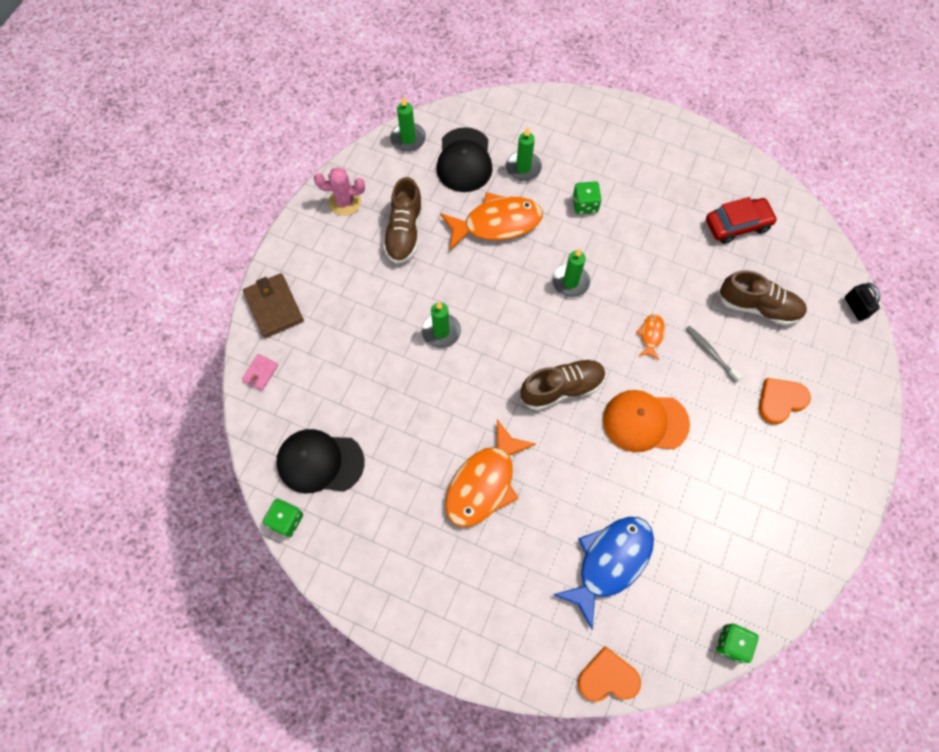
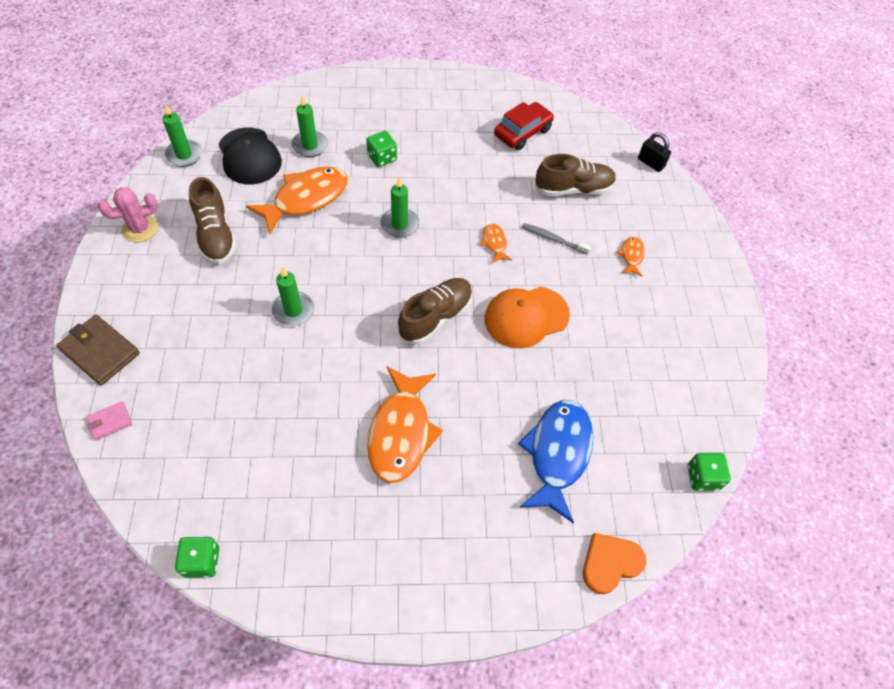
camera: 30 degrees left, 10 degrees down
pink wallet [242,354,278,391] -> pink wallet turned 60 degrees clockwise [86,401,132,440]
black cap [276,429,365,494] -> none
orange heart [759,378,811,424] -> orange fish [617,236,645,277]

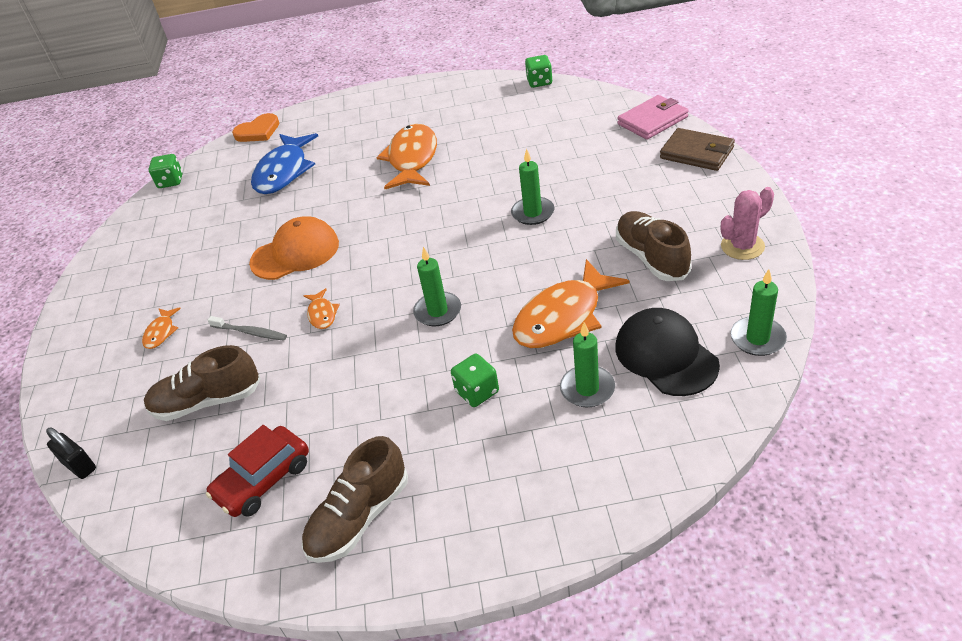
camera: 175 degrees left, 15 degrees down
pink wallet [86,401,132,440] -> pink wallet [617,95,689,140], size x1.86
brown shoe [398,278,472,345] -> brown shoe moved to [302,436,408,563]

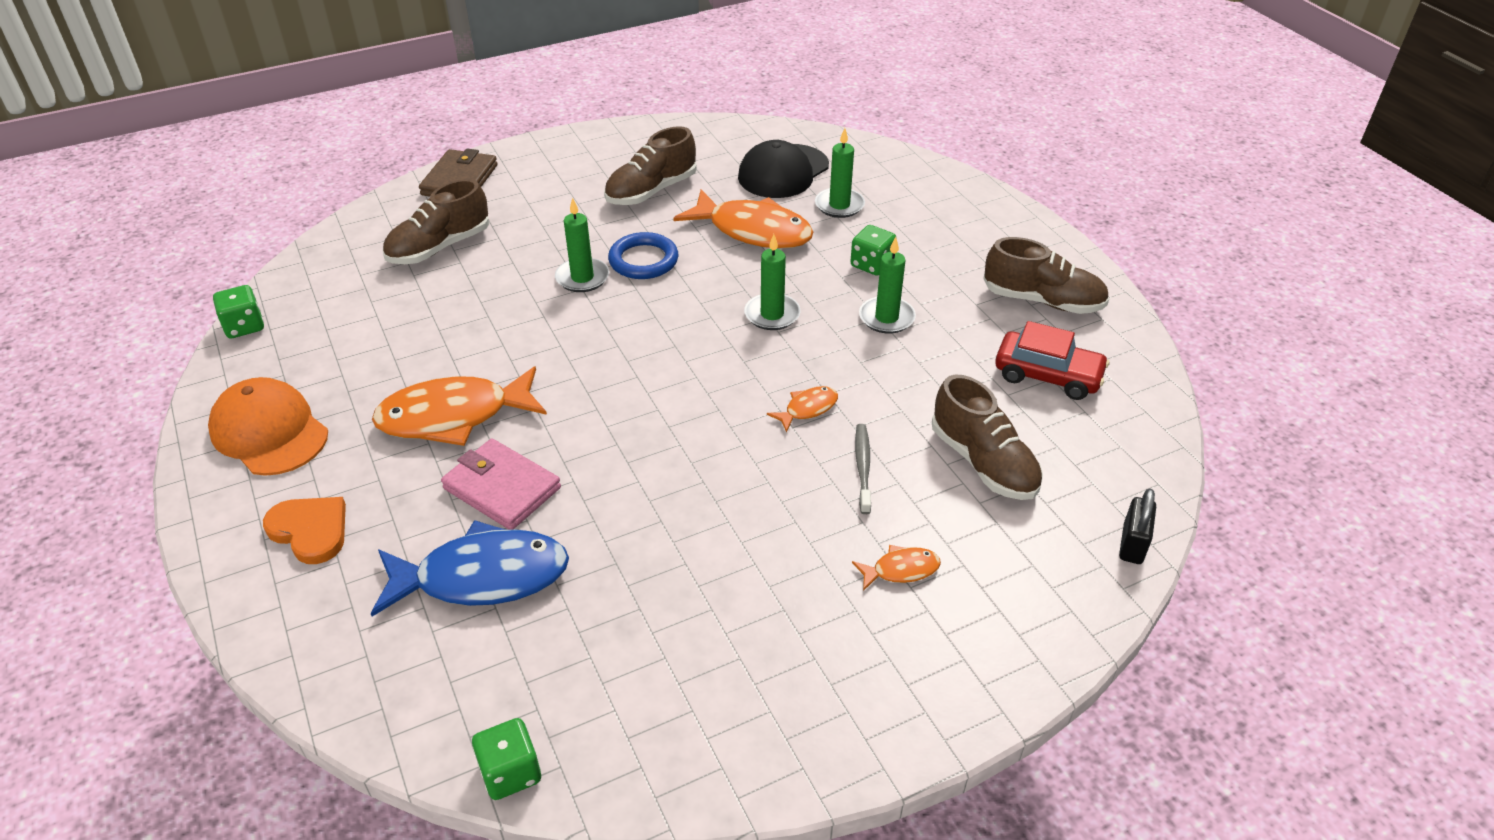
camera: 115 degrees left, 0 degrees up
orange heart [232,113,279,142] -> orange heart moved to [263,497,346,564]
orange cap [249,216,339,280] -> orange cap moved to [208,377,328,476]
pink wallet [617,95,689,140] -> pink wallet moved to [441,438,561,530]
pink cactus [721,187,774,260] -> none
green candle [730,269,787,356] -> green candle moved to [859,237,916,334]
none -> brown shoe [383,179,489,264]
none -> blue ring [608,232,678,279]

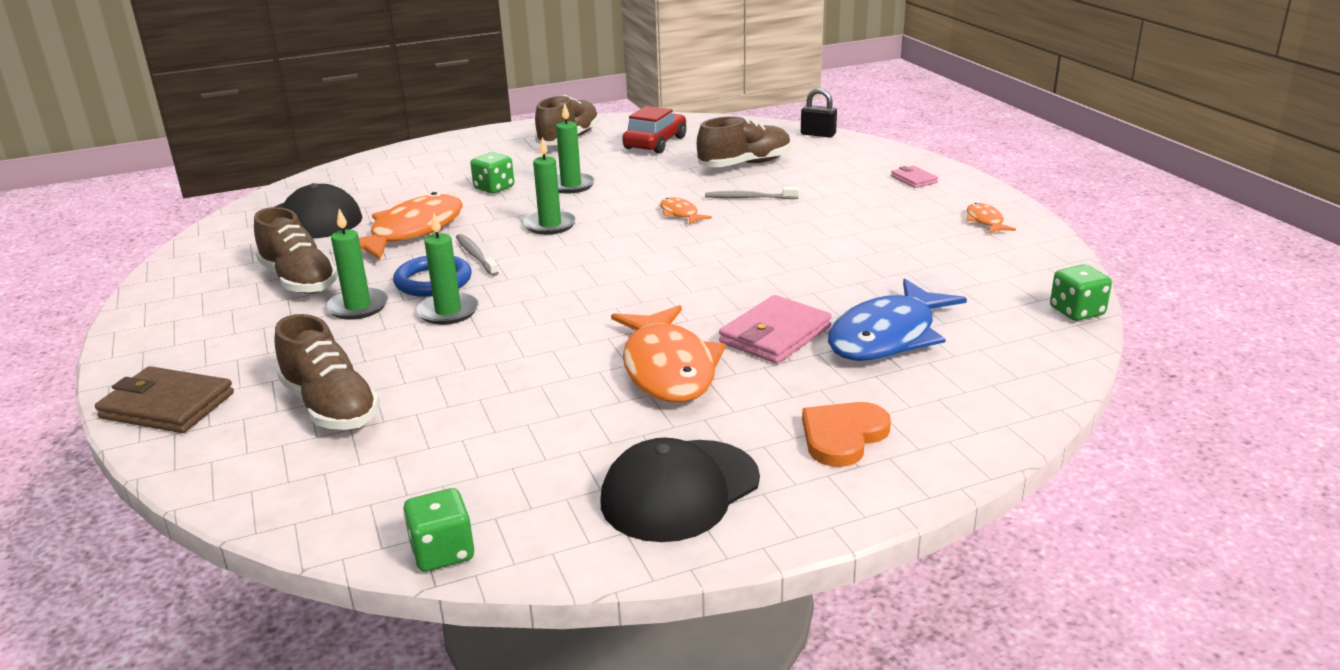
camera: 85 degrees left, 15 degrees down
orange cap [208,377,328,476] -> black cap [600,438,760,542]
blue fish [371,520,569,617] -> blue fish turned 135 degrees counterclockwise [828,279,967,361]
green candle [815,128,865,218] -> green candle moved to [326,209,388,320]
orange fish [852,545,941,591] -> orange fish moved to [966,203,1016,233]
none -> grey toothbrush [456,234,499,276]
none -> pink wallet [891,166,938,188]

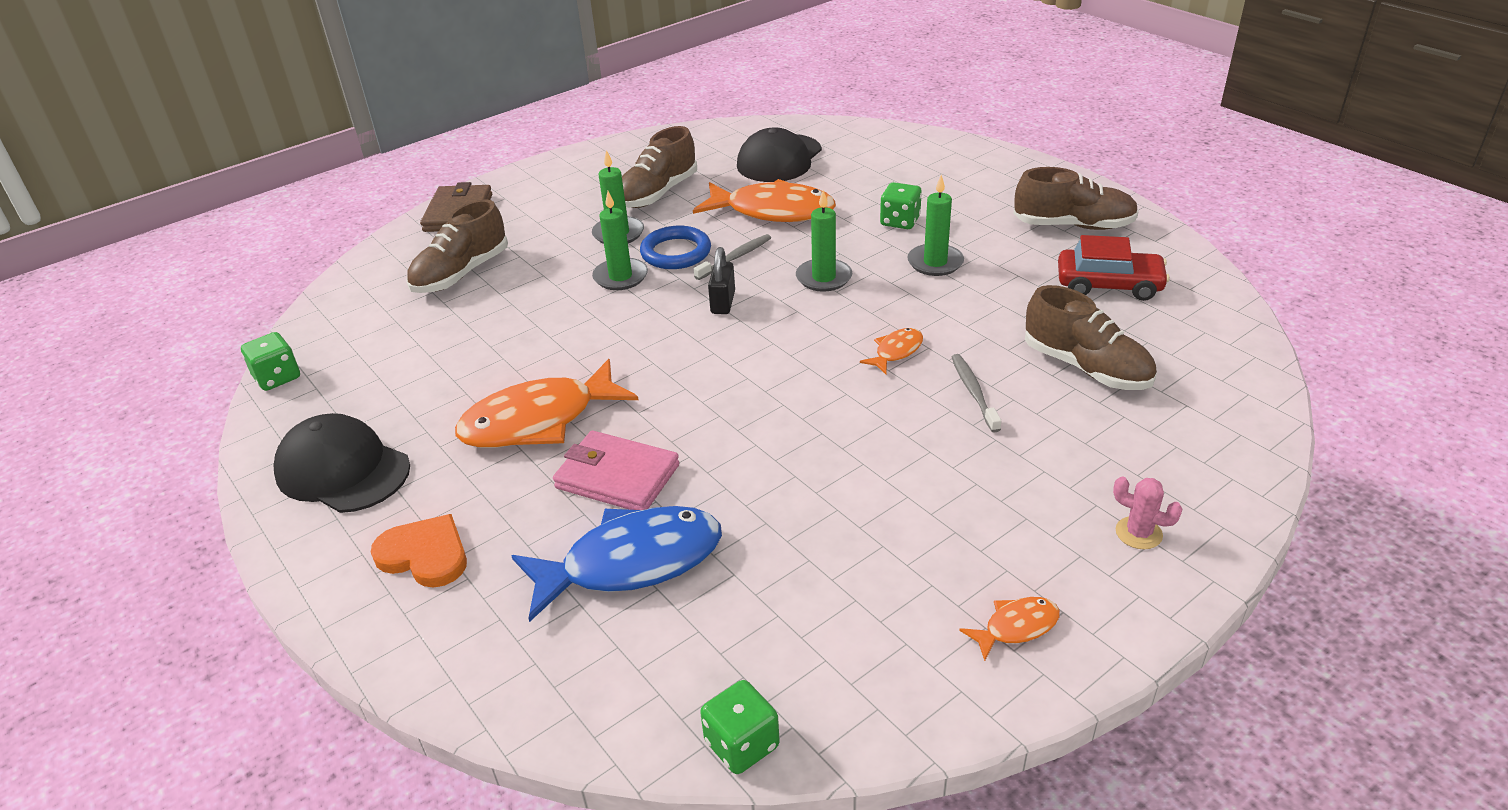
camera: 75 degrees right, 10 degrees up
black padlock [801,88,837,137] -> black padlock moved to [708,247,735,314]
blue fish [828,279,967,361] -> blue fish turned 135 degrees clockwise [511,506,722,622]
pink wallet [891,166,938,188] -> pink cactus [1113,477,1183,549]

